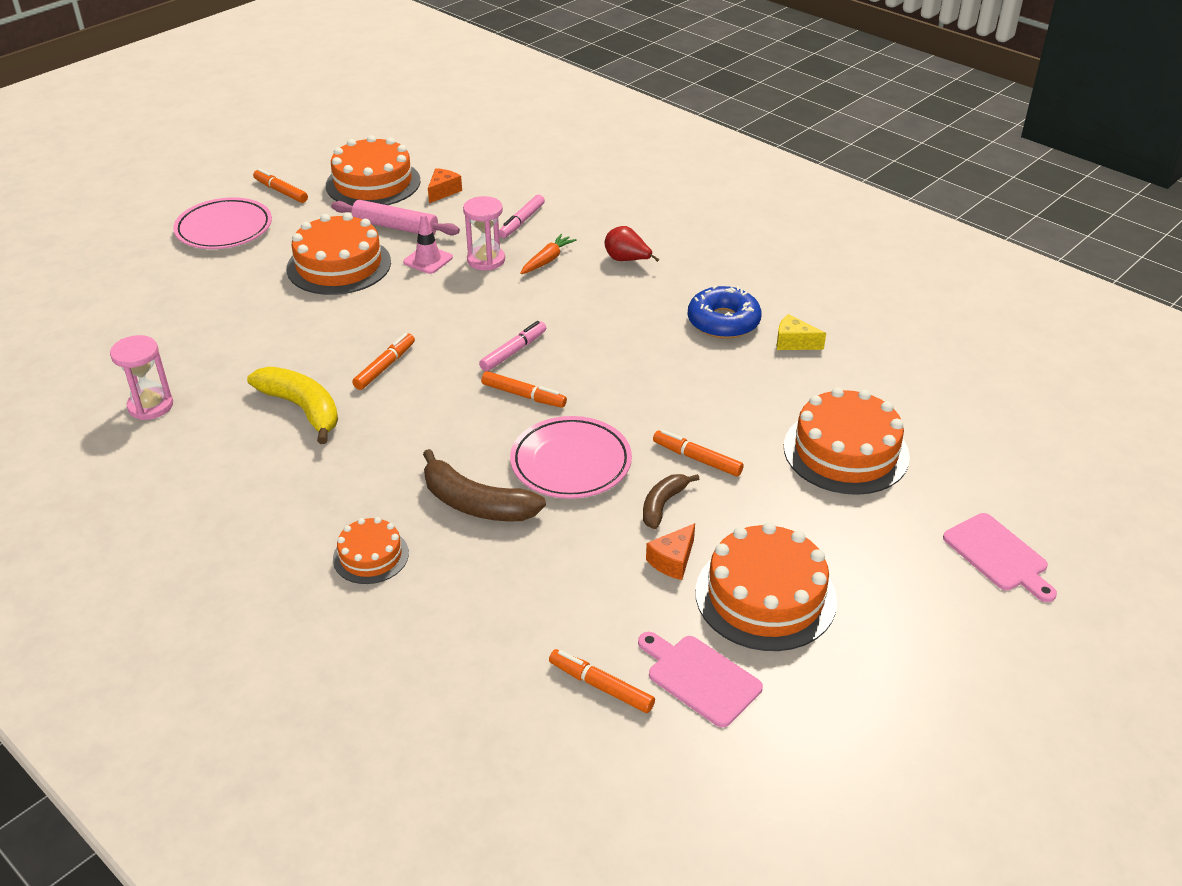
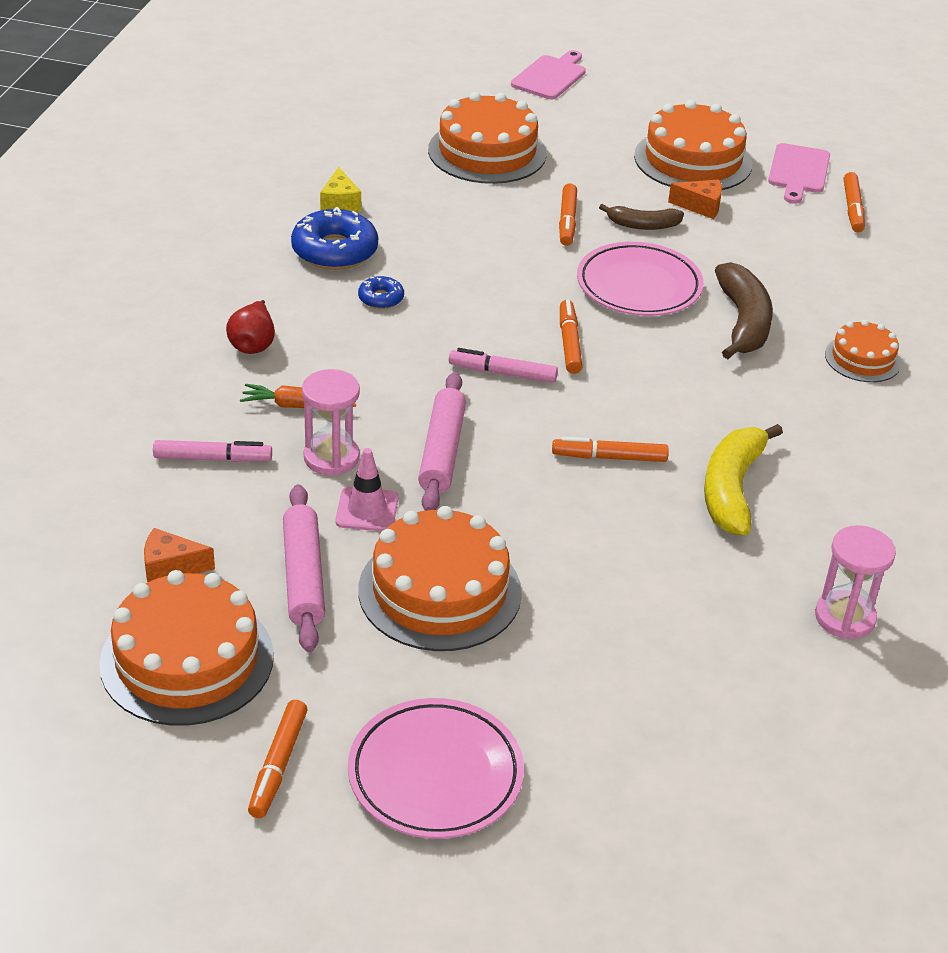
camera: 120 degrees left, 0 degrees up
none -> blue donut [358,276,404,309]
none -> pink rolling pin [418,372,466,511]

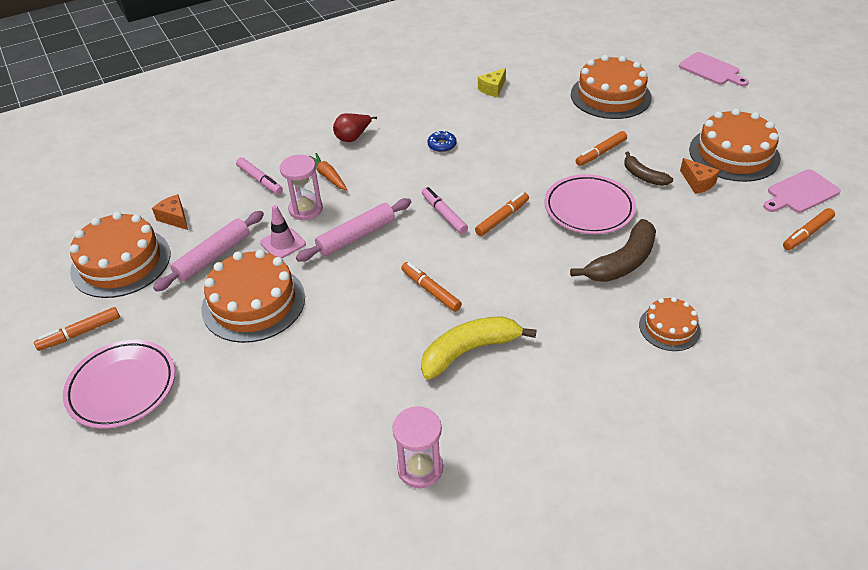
camera: 50 degrees right, 5 degrees up
blue donut [291,207,378,270] -> none
pink cutting board [511,50,586,99] -> pink cutting board turned 60 degrees clockwise [679,52,749,86]

